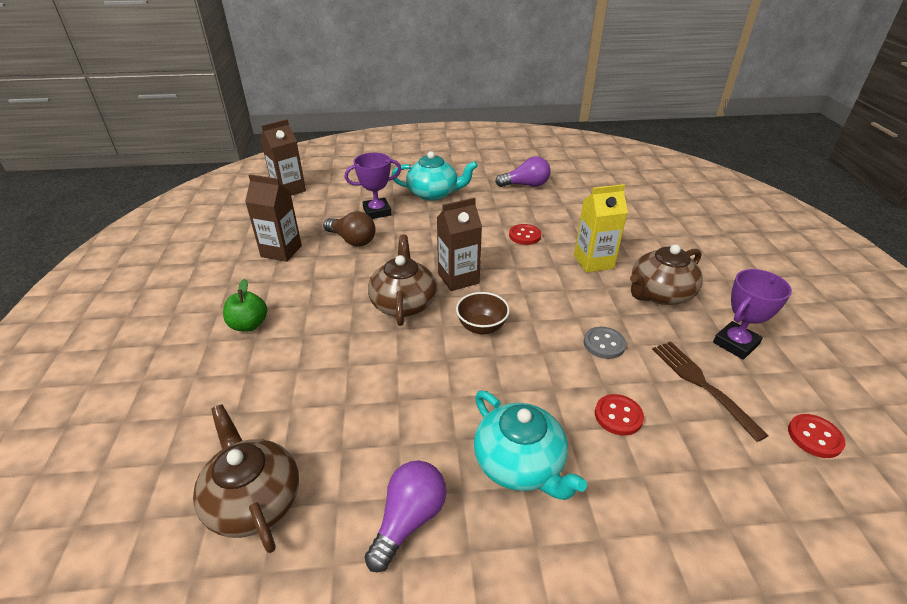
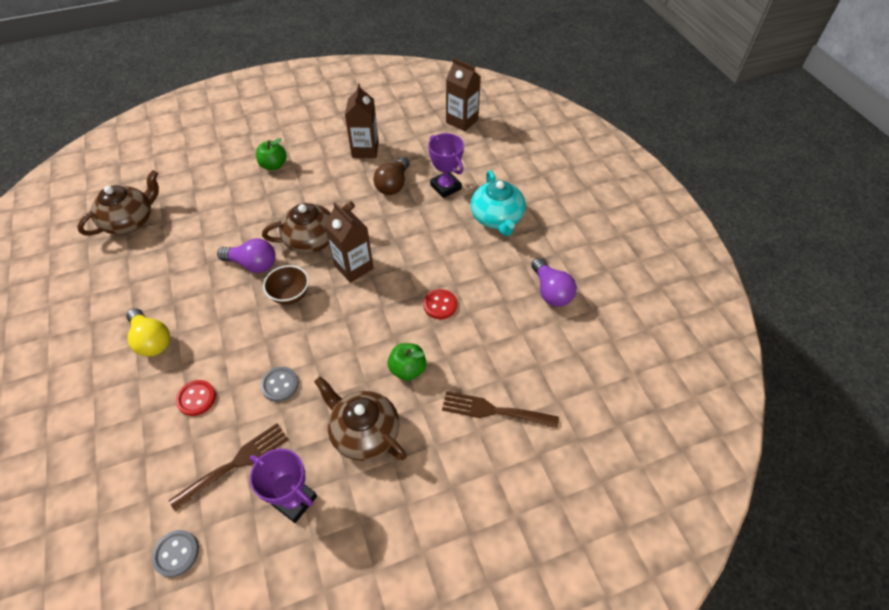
camera: 75 degrees right, 15 degrees up
purple light bulb [365,461,446,572] -> purple light bulb moved to [217,238,276,273]
turquoise teapot [474,391,587,500] -> yellow light bulb [126,308,170,357]
yellow carton [574,184,628,273] -> green apple [388,343,426,381]
red button [788,414,845,458] -> grey button [152,530,199,577]
none -> brown fork [442,391,559,428]

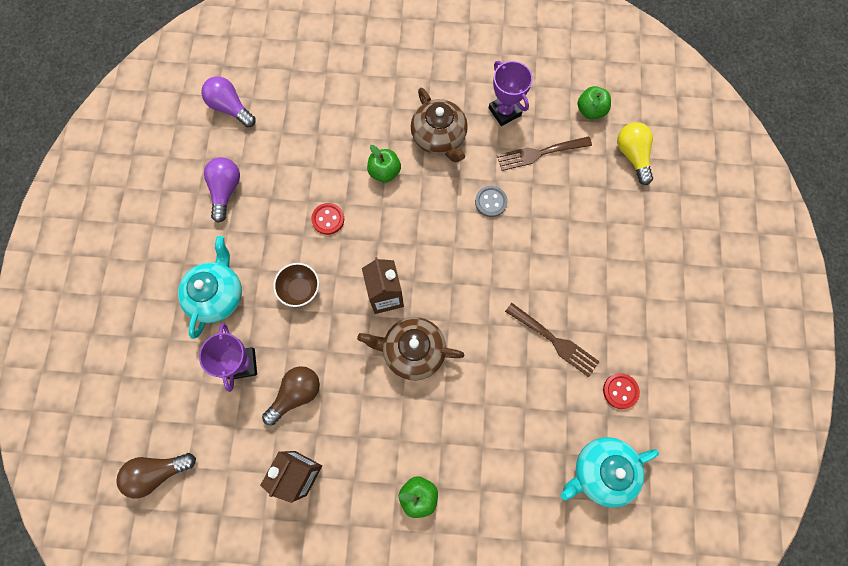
camera: 155 degrees left, 20 degrees up
brown teapot [77,170,159,236] -> turquoise teapot [561,437,659,507]
yellow light bulb [126,308,170,357] -> yellow light bulb moved to [617,122,653,185]
grey button [152,530,199,577] -> green apple [577,86,611,120]
red button [176,380,216,416] -> red button moved to [603,373,640,409]
purple light bulb [217,238,276,273] -> purple light bulb moved to [201,76,256,127]
brown bowl [263,265,309,305] -> brown bowl moved to [273,263,319,307]
brown fork [442,391,559,428] -> brown fork moved to [505,303,600,377]
brown carton [446,58,481,132] -> brown light bulb [116,453,196,499]

